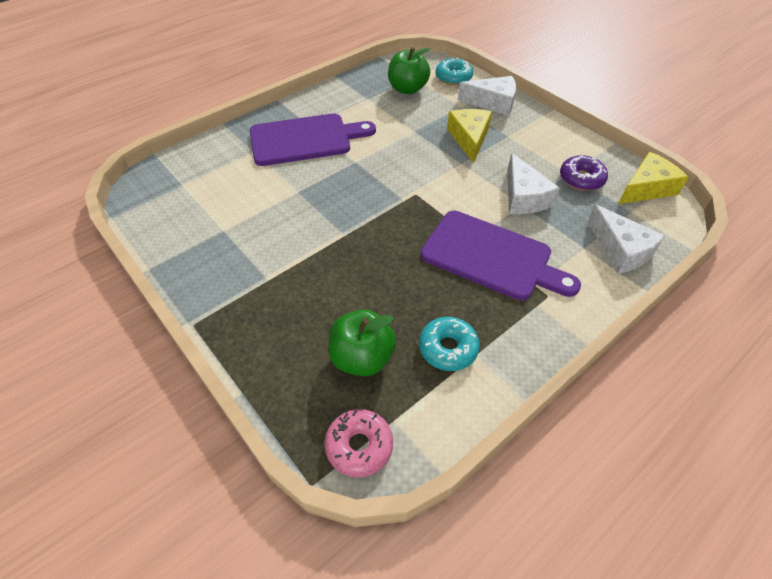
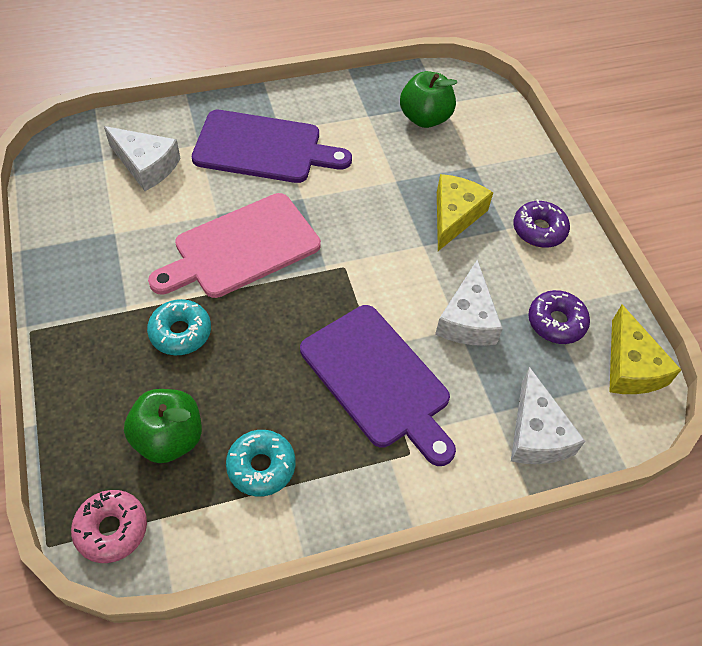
camera: 20 degrees right, 5 degrees up
turquoise donut [436,57,473,85] -> turquoise donut moved to [147,299,211,356]
white cheese [458,76,516,116] -> white cheese moved to [104,126,181,191]
yellow cheese [618,152,689,204] -> yellow cheese turned 90 degrees clockwise [609,305,681,394]
none -> pink cutting board [148,193,321,298]
none -> purple donut [513,199,570,248]

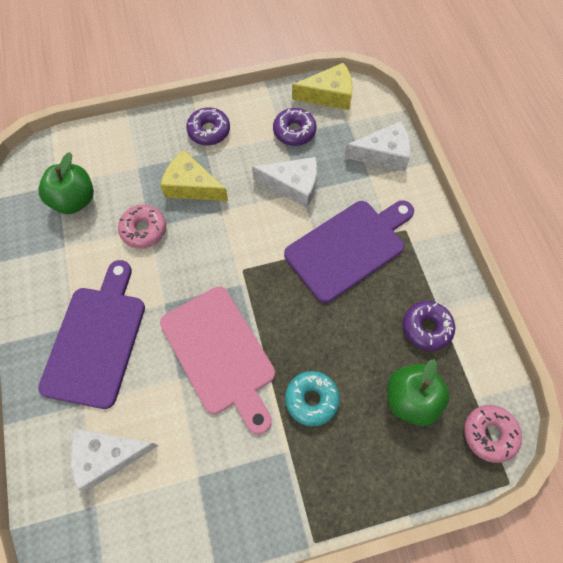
camera: 85 degrees left, 10 degrees up
white cheese [104,126,181,191] -> white cheese turned 135 degrees counterclockwise [71,429,159,491]
turquoise donut [226,430,295,497] -> purple donut [403,301,455,351]
none -> pink donut [118,205,166,248]

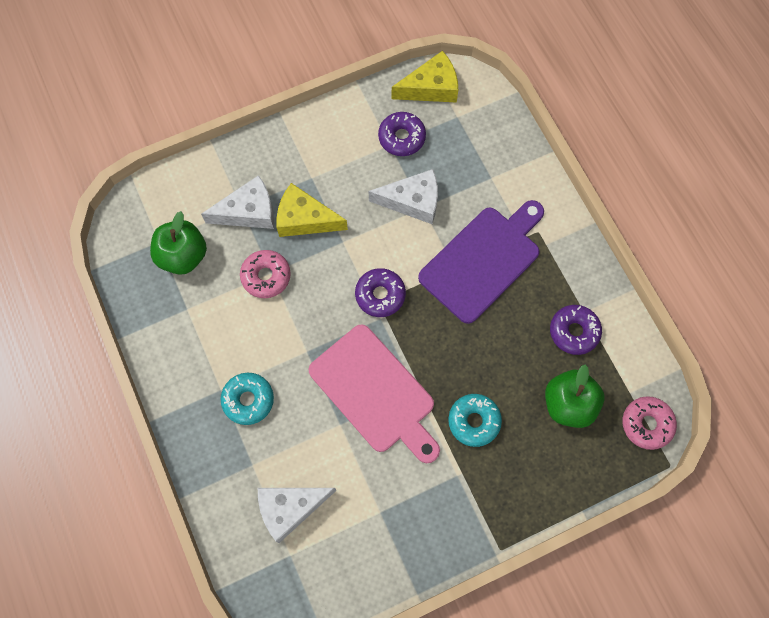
camera: 10 degrees left, 5 degrees up
purple cutting board [38,260,145,409] -> turquoise donut [220,373,274,425]
purple donut [186,107,230,145] -> purple donut moved to [355,268,406,317]
white cheese [344,121,411,171] -> white cheese moved to [201,175,274,229]

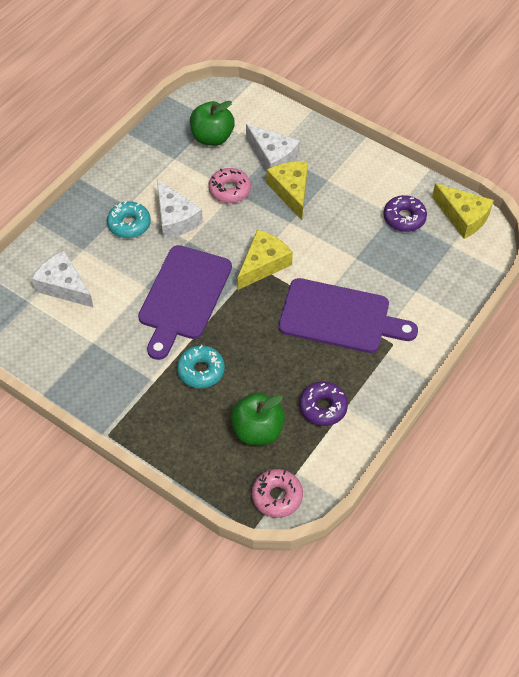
camera: 60 degrees right, 15 degrees down
pink cutting board [309,324,440,463] -> purple cutting board [138,245,232,360]
purple donut [355,268,406,317] -> yellow cheese [238,229,293,290]
white cheese [368,169,438,224] -> white cheese moved to [157,180,203,239]

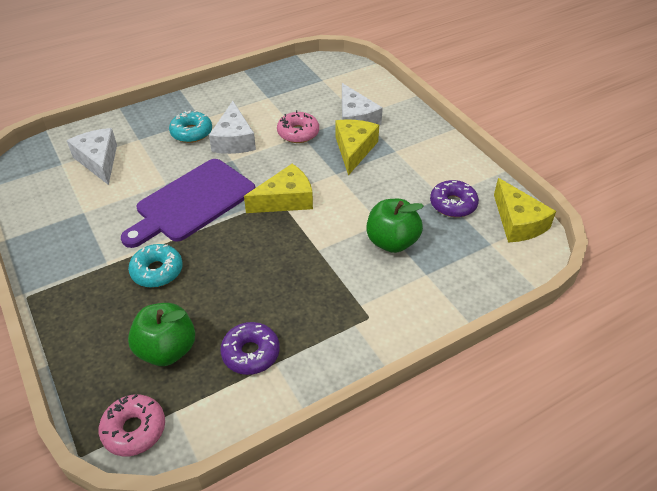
camera: 25 degrees right, 10 degrees down
green apple [190,101,235,146] -> green apple moved to [366,199,424,253]
purple cutting board [278,278,418,353] -> none

